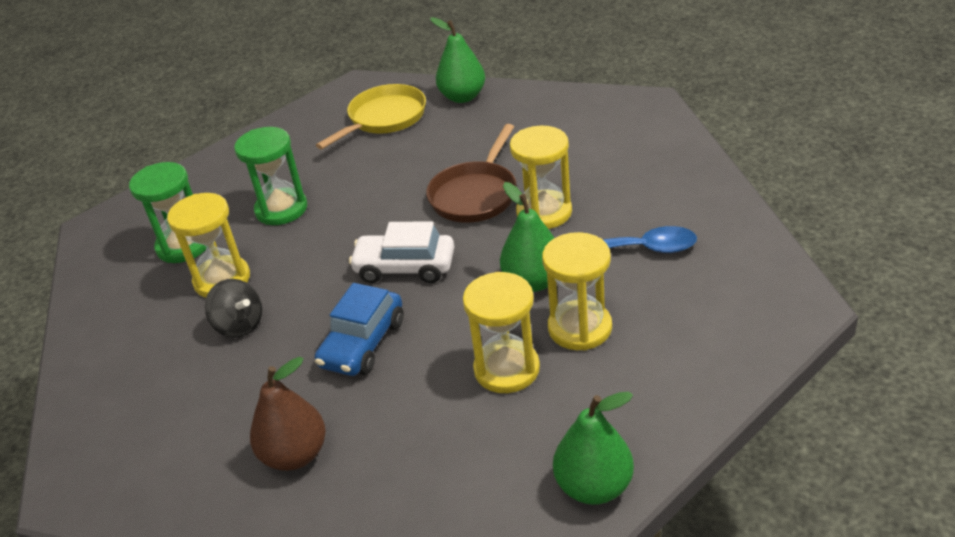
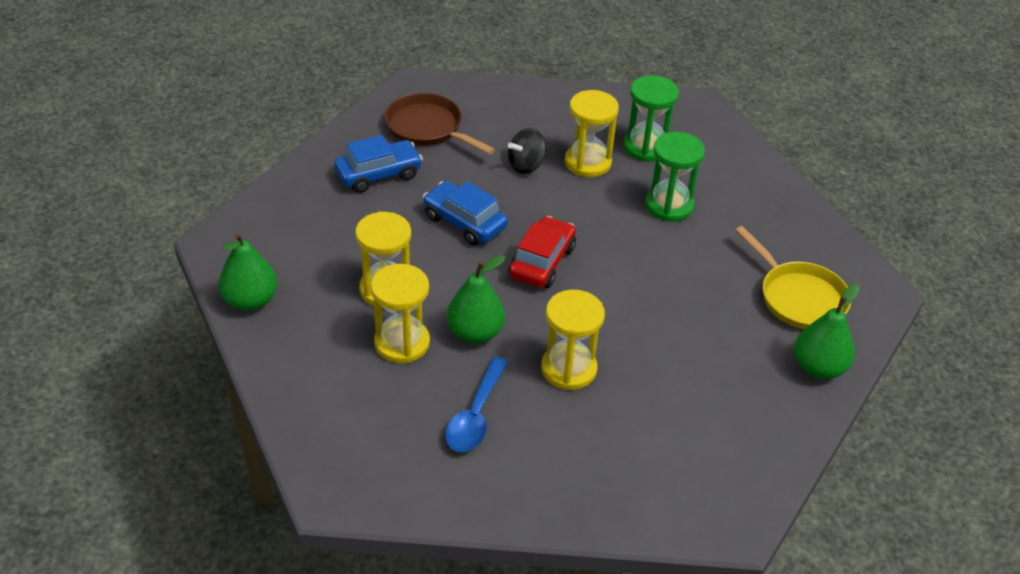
camera: 100 degrees right, 5 degrees up
brown pear [250,357,326,471] -> blue car [334,135,423,193]
white car [349,221,454,283] -> red car [509,216,576,288]
brown pan [426,124,517,223] -> brown pan moved to [385,93,495,155]

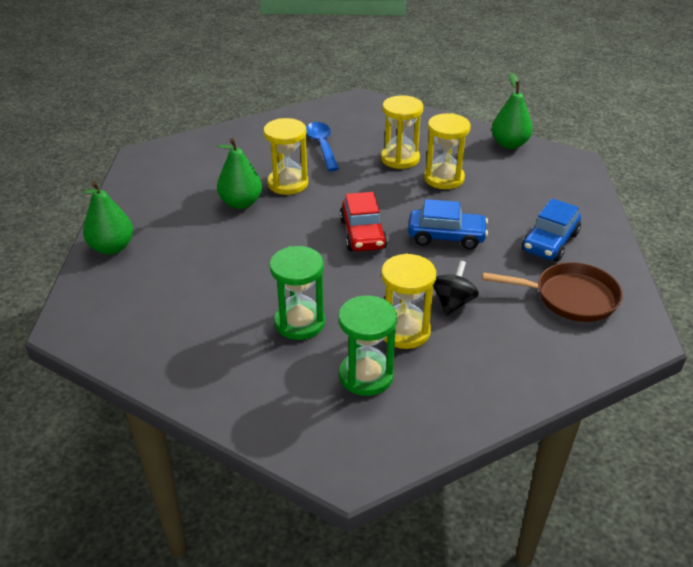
camera: 150 degrees right, 5 degrees down
green pear [447,255,505,344] -> green pear moved to [217,138,262,209]
yellow pan [735,226,851,329] -> none

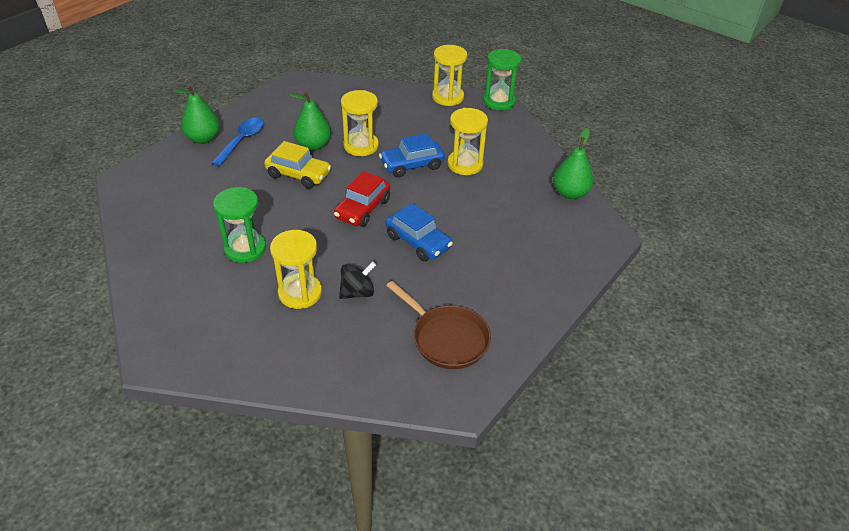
camera: 35 degrees right, 5 degrees up
blue spoon [306,122,339,171] -> blue spoon moved to [212,118,264,166]
green hourglass [338,296,397,396] -> green hourglass moved to [483,49,521,110]
yellow hourglass [424,113,471,189] -> yellow hourglass moved to [432,45,467,106]
blue car [522,199,581,262] -> blue car moved to [379,133,445,178]
none -> yellow car [264,141,331,189]

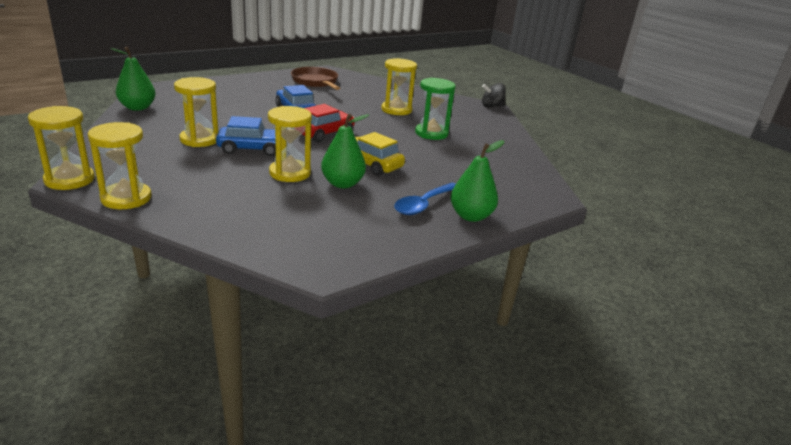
camera: 165 degrees left, 15 degrees down
black spinning top [339,262,376,299] -> black spinning top moved to [482,83,506,108]
green hourglass [483,49,521,110] -> yellow hourglass [28,106,95,190]

